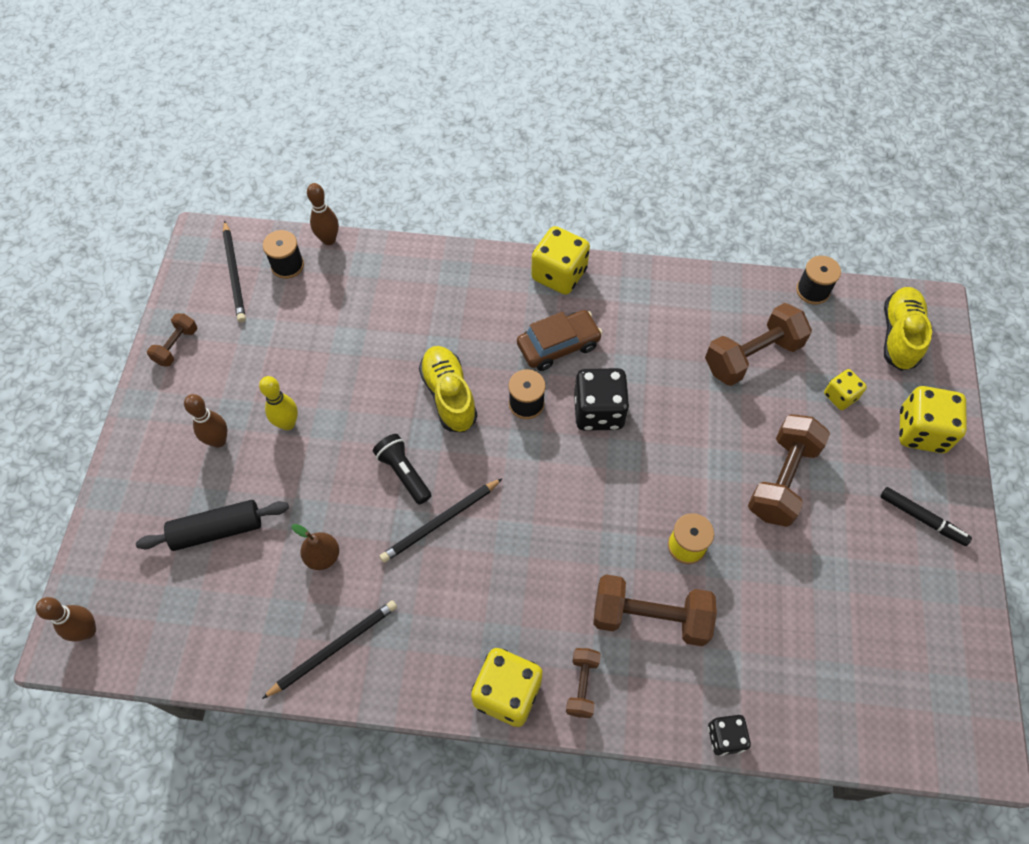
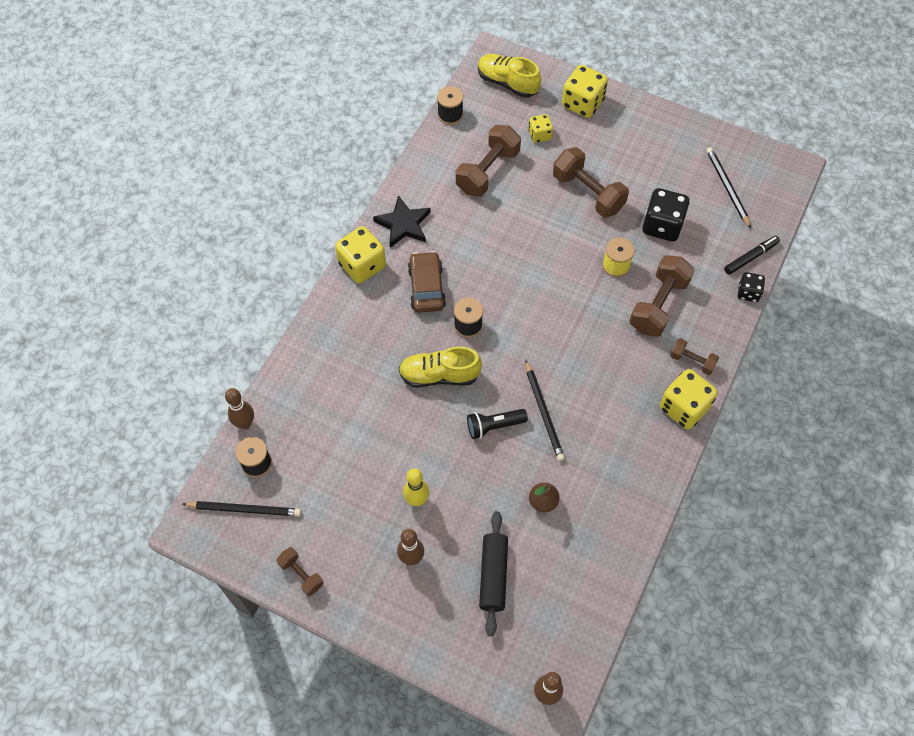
camera: 70 degrees left, 0 degrees up
black pencil [262,600,397,699] -> black pencil moved to [706,147,751,229]
black dice [574,368,630,431] -> black dice moved to [642,188,690,242]
brown dumbbell [705,303,812,386] -> brown dumbbell turned 45 degrees clockwise [456,125,521,197]
black marker [880,487,972,546] -> black marker moved to [724,236,780,275]
none -> black star [373,195,431,248]

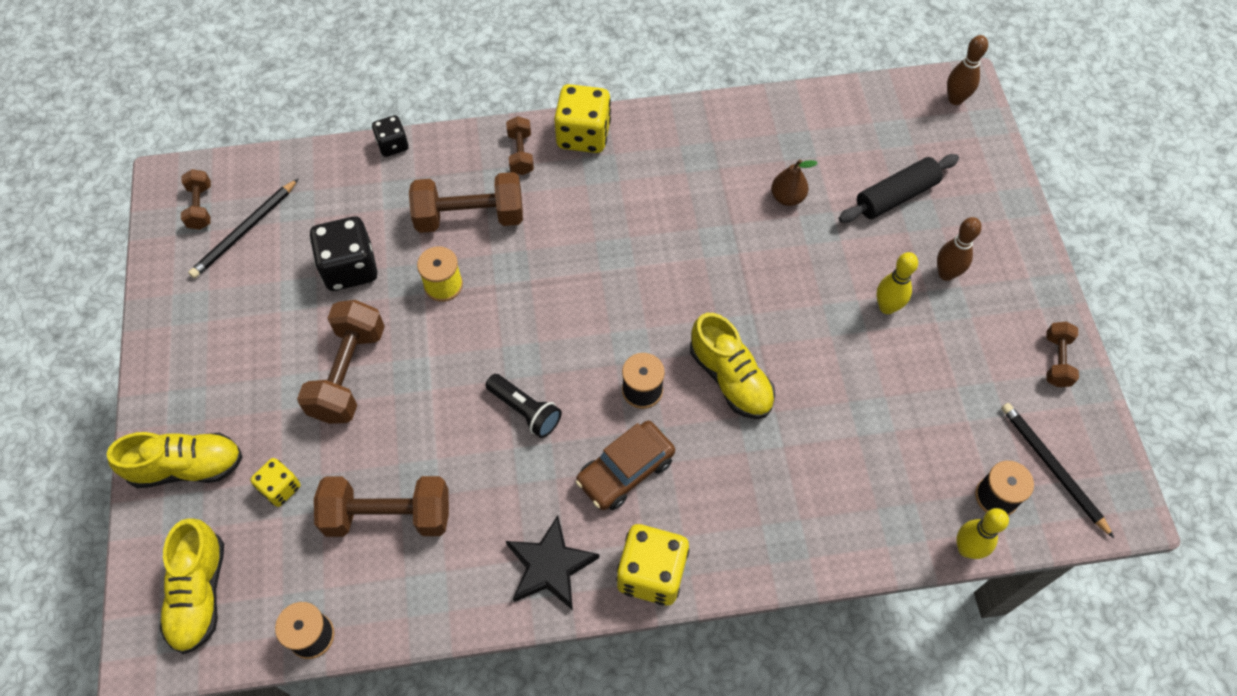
camera: 125 degrees left, 0 degrees up
brown bowling pin [225,388,254,429] -> yellow bowling pin [956,508,1009,559]
black flashlight [467,409,528,439] -> black flashlight moved to [486,374,562,438]
black pencil [525,361,565,461] -> none
yellow dice [562,65,608,118] -> yellow shoe [107,432,242,488]
black marker [724,236,780,275] -> none
none -> brown dumbbell [181,169,211,230]

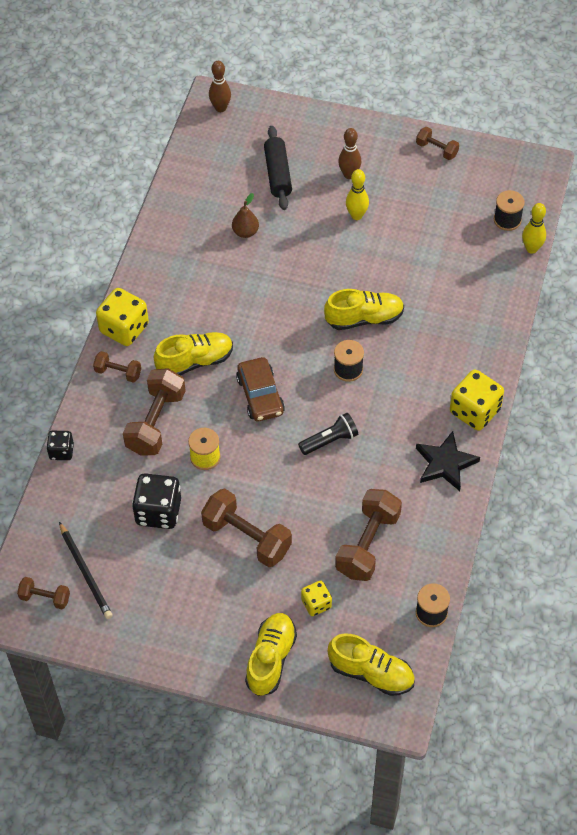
camera: 65 degrees left, 5 degrees down
brown car [576,421,675,510] -> brown car moved to [236,357,285,421]
black pencil [1001,403,1114,538] -> none
none -> yellow shoe [154,332,233,376]

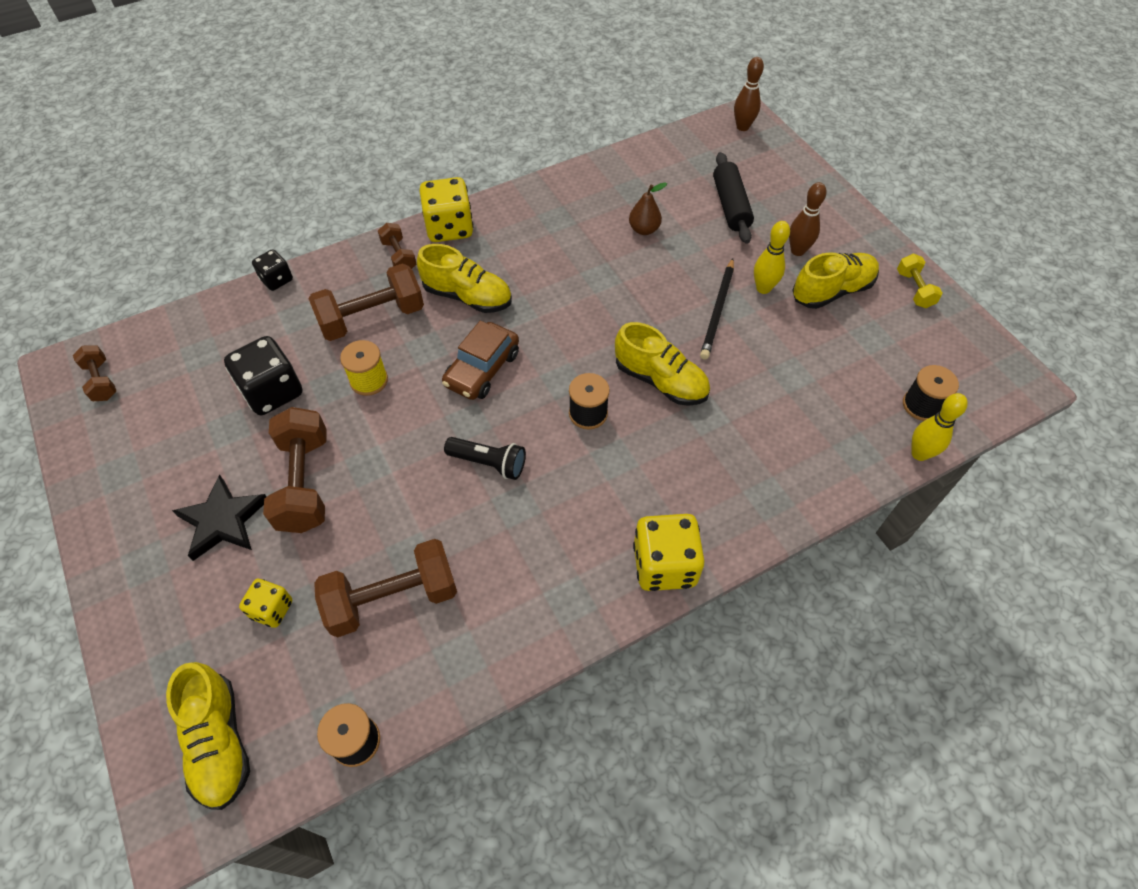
camera: 45 degrees right, 0 degrees up
black pencil [59,522,113,619] -> black pencil moved to [700,258,734,360]
yellow shoe [245,613,297,696] -> yellow shoe moved to [792,252,879,309]
black rolling pin [264,126,292,210] -> black rolling pin turned 45 degrees counterclockwise [713,152,754,244]
brown dumbbell [416,127,459,160] -> yellow dumbbell [897,254,943,308]
black star [416,431,480,491] -> black star moved to [172,474,267,561]

